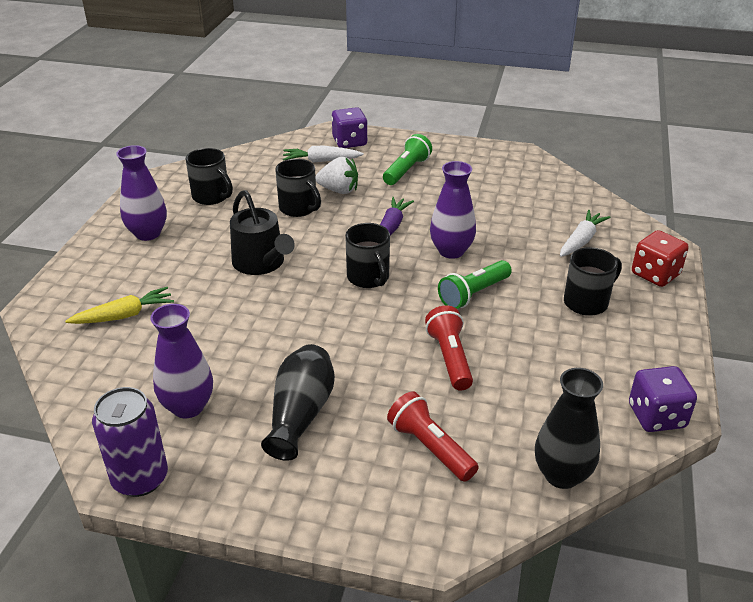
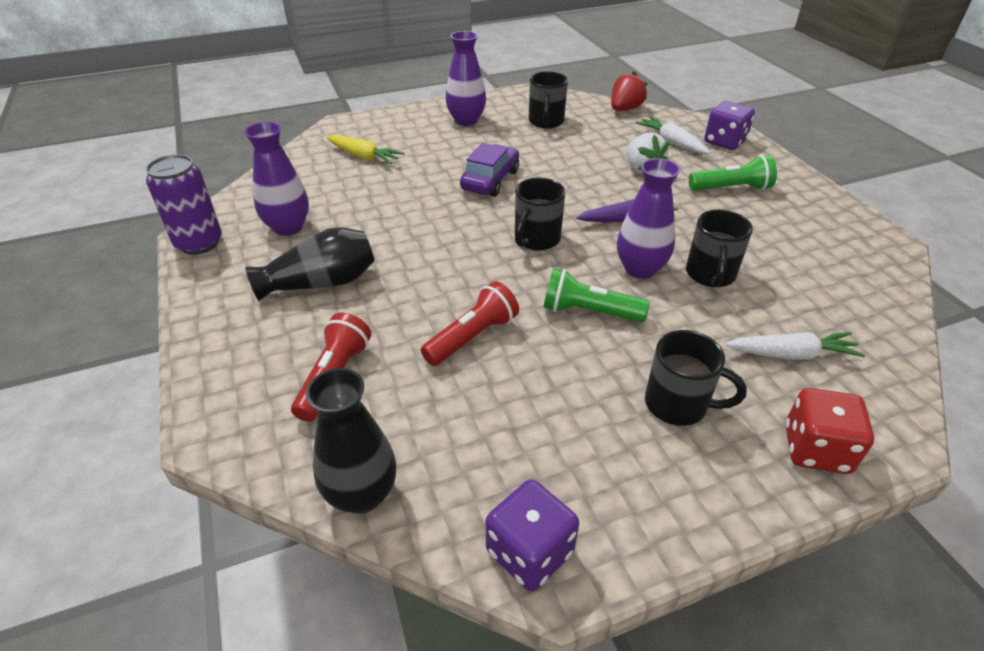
camera: 55 degrees right, 5 degrees up
black watering can [230,190,295,275] -> purple car [460,143,519,197]
black mug [275,159,321,217] -> black mug moved to [686,210,753,287]
none -> red strawberry [611,72,648,111]

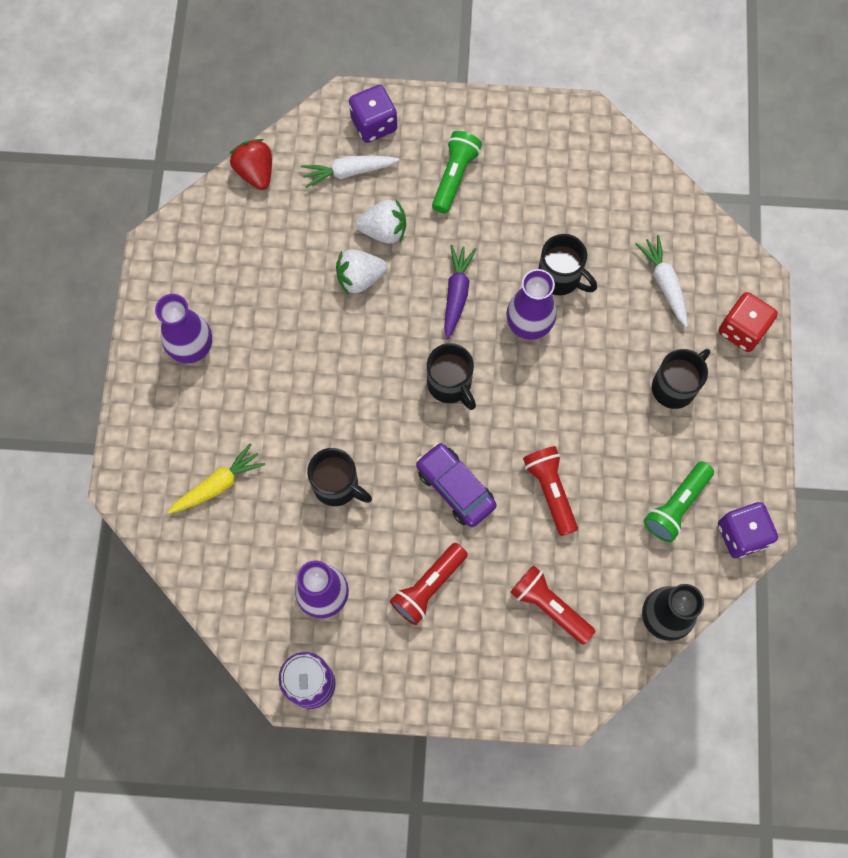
camera: 65 degrees left, 30 degrees up
black vase [245,227,375,301] -> red flashlight [390,543,468,625]
purple car [460,143,519,197] -> purple car moved to [416,442,497,527]
black mug [529,71,568,128] -> black mug moved to [307,448,372,506]
green flashlight [543,268,650,322] -> green flashlight moved to [644,462,714,542]
white carrot [725,332,865,360] -> white carrot turned 45 degrees counterclockwise [635,235,688,327]
none -> white strawberry [336,249,387,294]

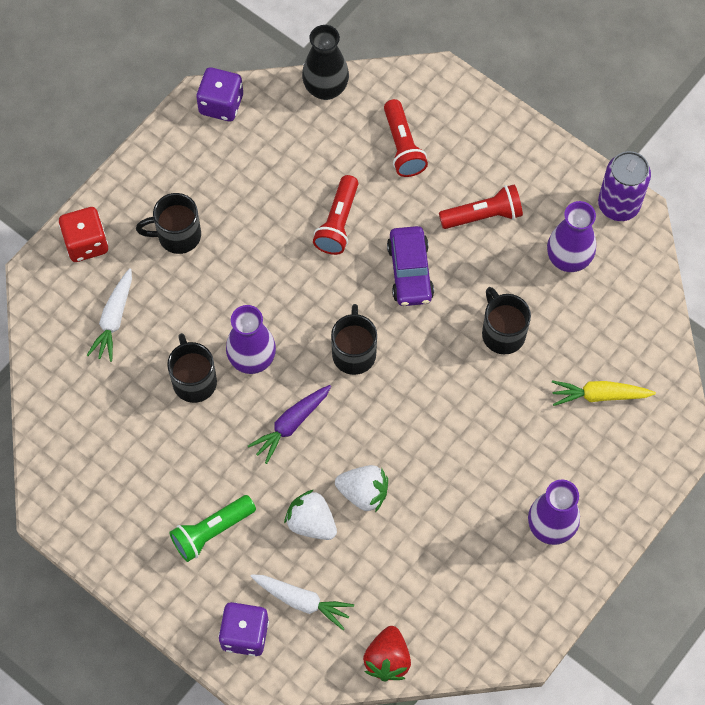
camera: 145 degrees left, 5 degrees down
green flashlight [644,462,714,542] -> none

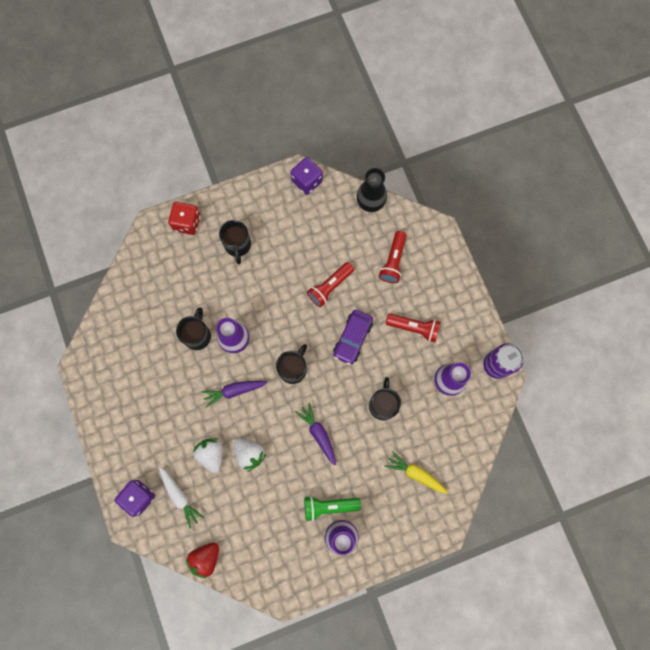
camera: 30 degrees right, 10 degrees up
white carrot [87,268,132,362] -> none
black mug [136,193,201,254] -> black mug turned 120 degrees counterclockwise [219,220,251,264]
green flashlight [169,495,256,562] -> green flashlight moved to [304,496,361,521]
none -> purple carrot [295,403,336,465]

